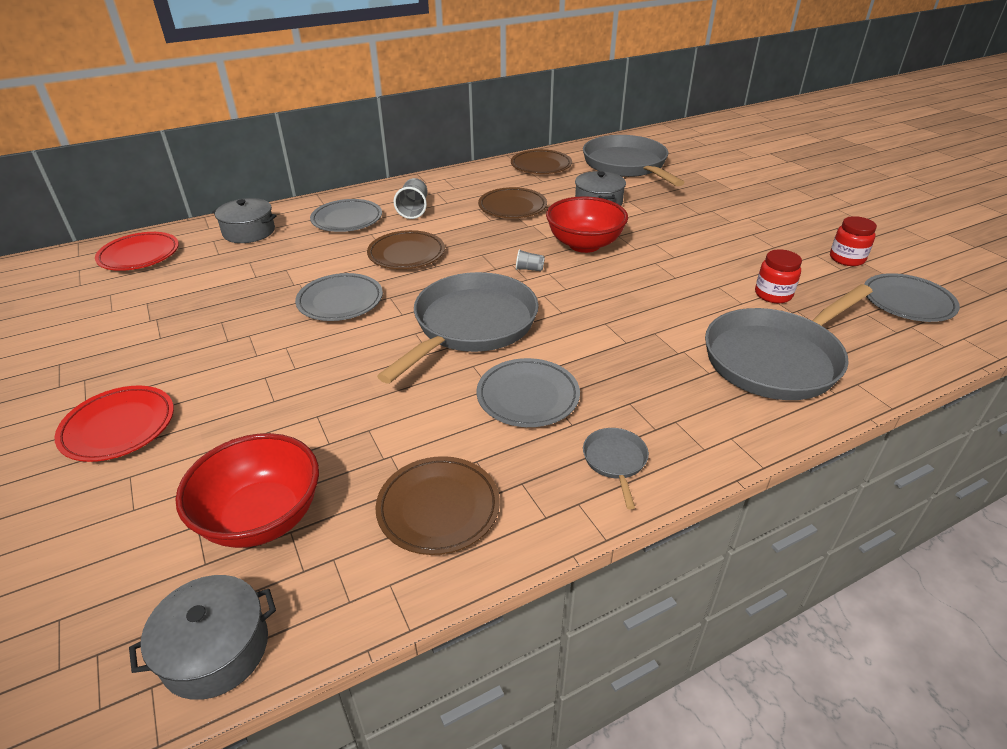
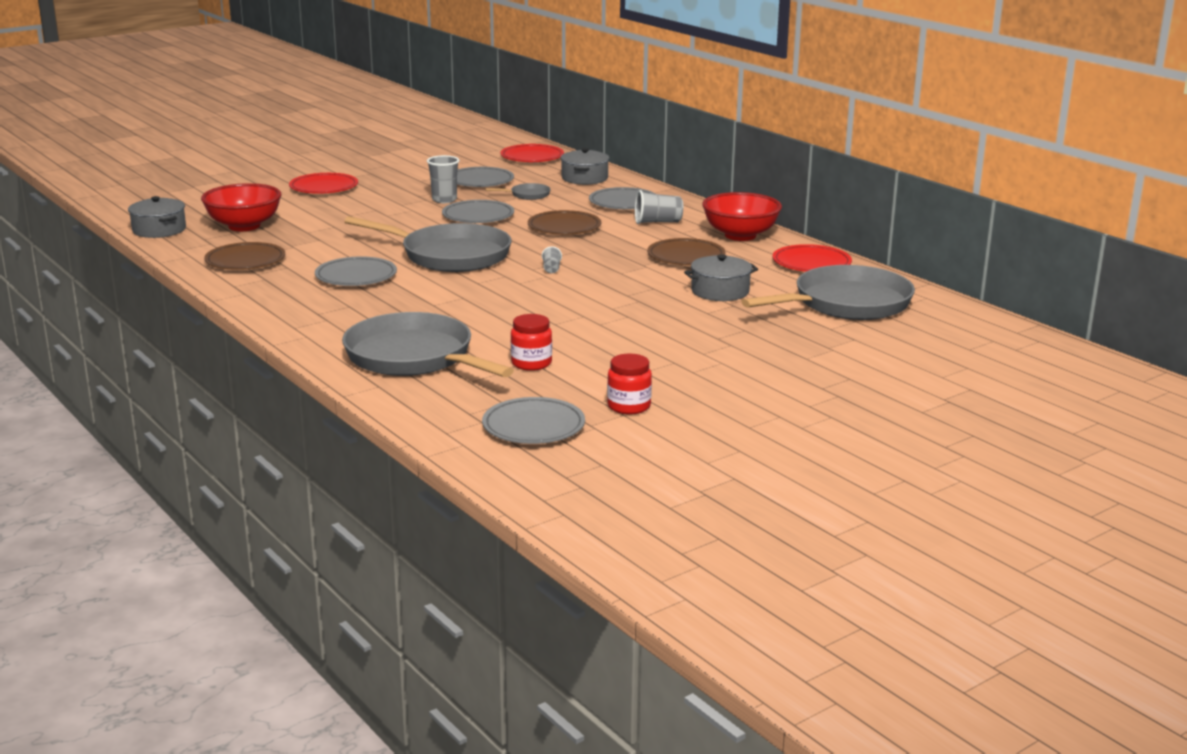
camera: 80 degrees right, 15 degrees down
brown plate [511,149,572,174] -> red plate [772,244,852,272]
red bowl [546,196,628,253] -> red bowl moved to [702,192,782,241]
grey pan [583,428,649,509] -> grey pan moved to [485,183,551,200]
none -> grey cup [427,155,460,203]
none -> grey plate [457,167,514,187]

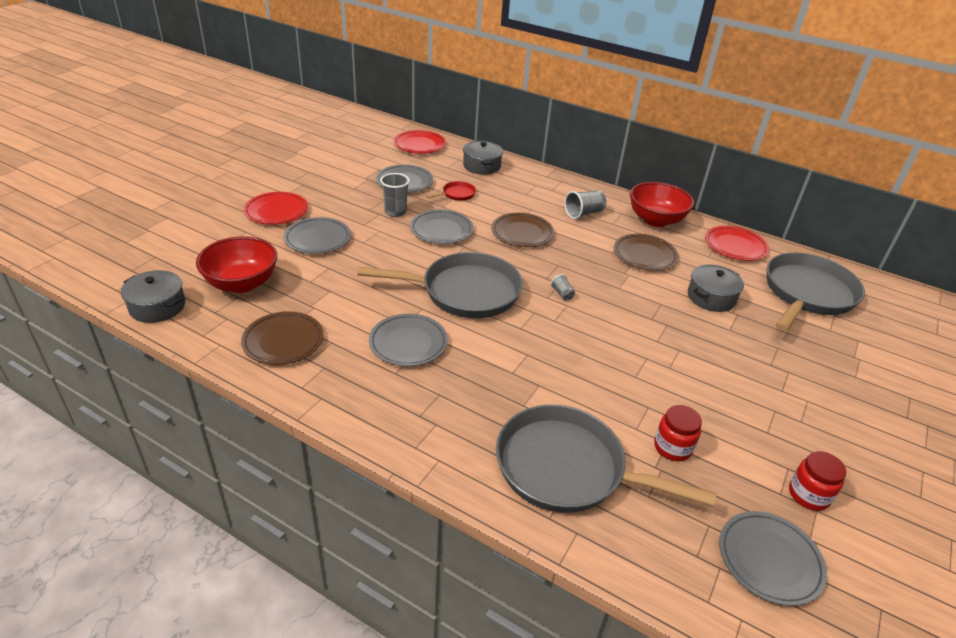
camera: 25 degrees left, 15 degrees up
grey pan [485,183,551,200] -> red pan [426,181,476,201]
grey plate [589,187,656,209] -> grey plate moved to [284,217,351,254]

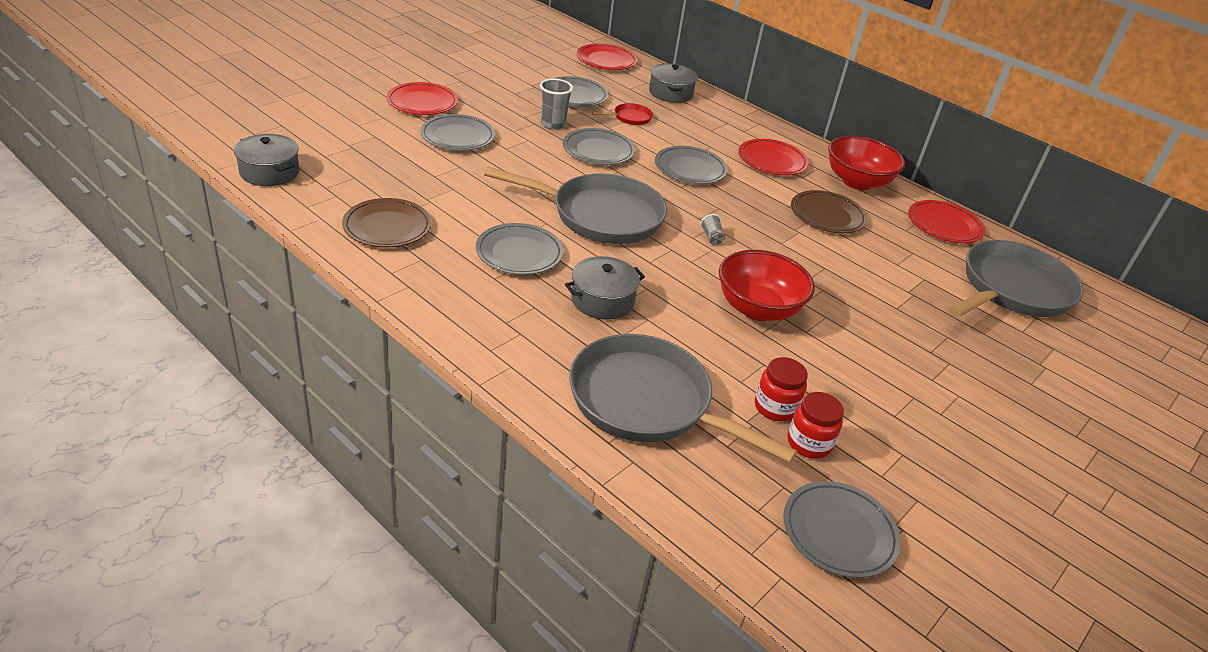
camera: 10 degrees right, 0 degrees up
red bowl [196,236,277,293] -> red bowl moved to [719,250,815,321]
brown plate [492,213,554,247] -> grey plate [655,146,728,184]
grey cup [564,191,606,219] -> red plate [739,139,809,175]
grey pot [688,265,744,312] -> grey pot moved to [565,256,645,320]
red jar [789,451,846,511] -> red jar moved to [788,392,844,459]

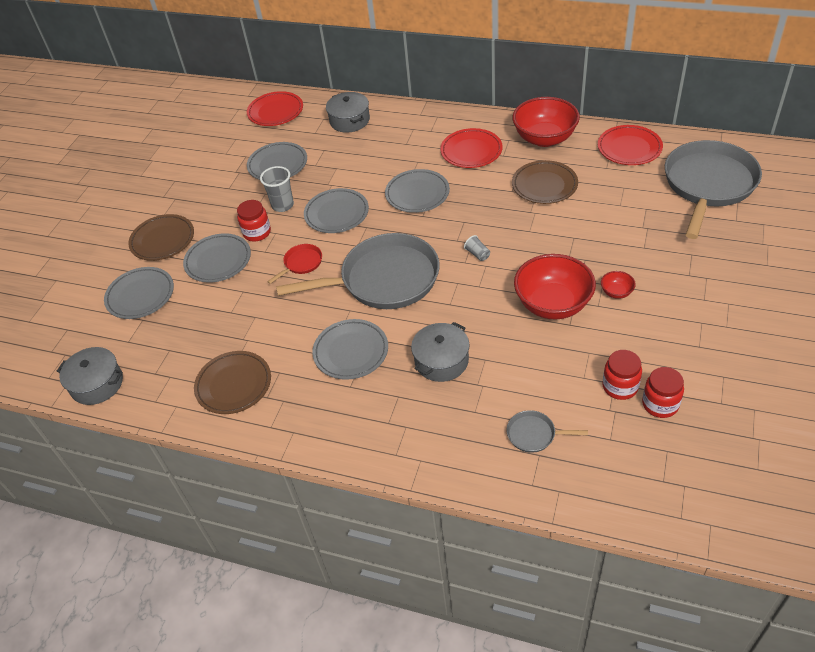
camera: 15 degrees left, 10 degrees up
red plate [387,82,458,115] -> brown plate [128,214,194,261]
grey pan [569,334,797,463] -> grey pan [507,410,588,453], size x0.41
red pan [592,103,653,125] -> red pan moved to [267,244,322,284]
grey plate [783,481,901,578] -> grey plate moved to [104,267,174,319]
none -> red jar [237,200,271,242]
none -> red bowl [601,271,636,299]

